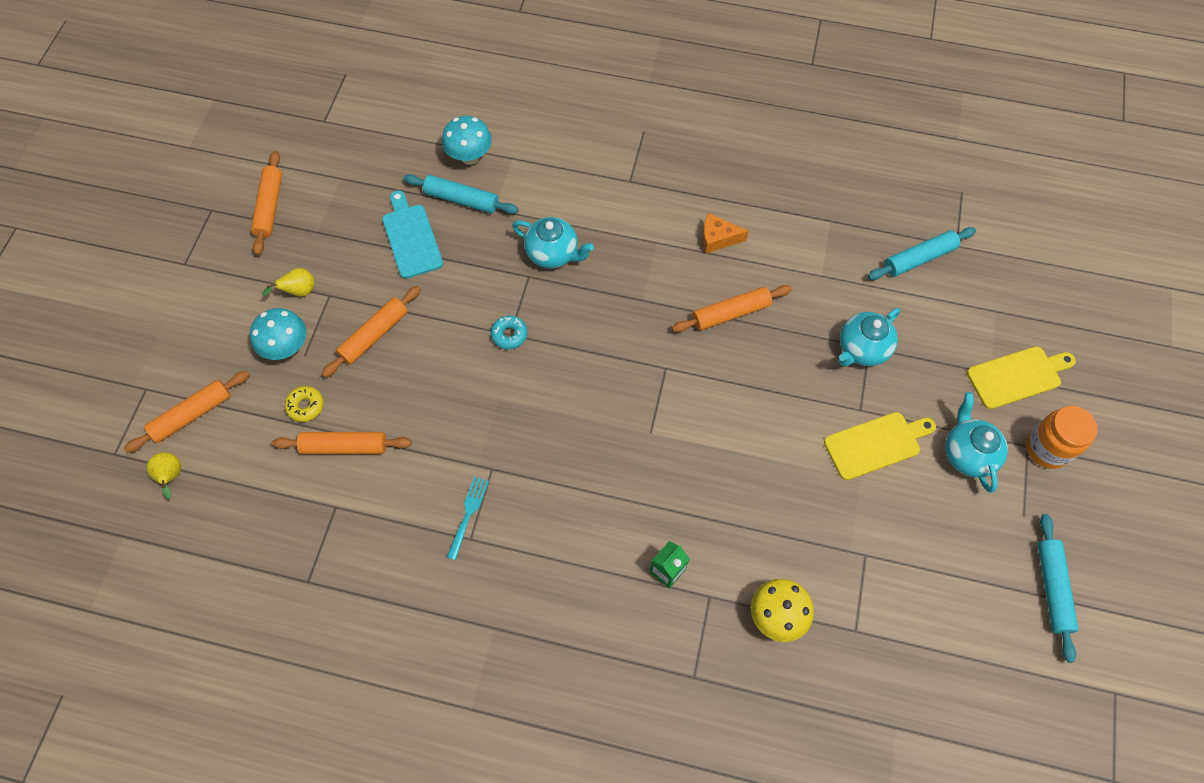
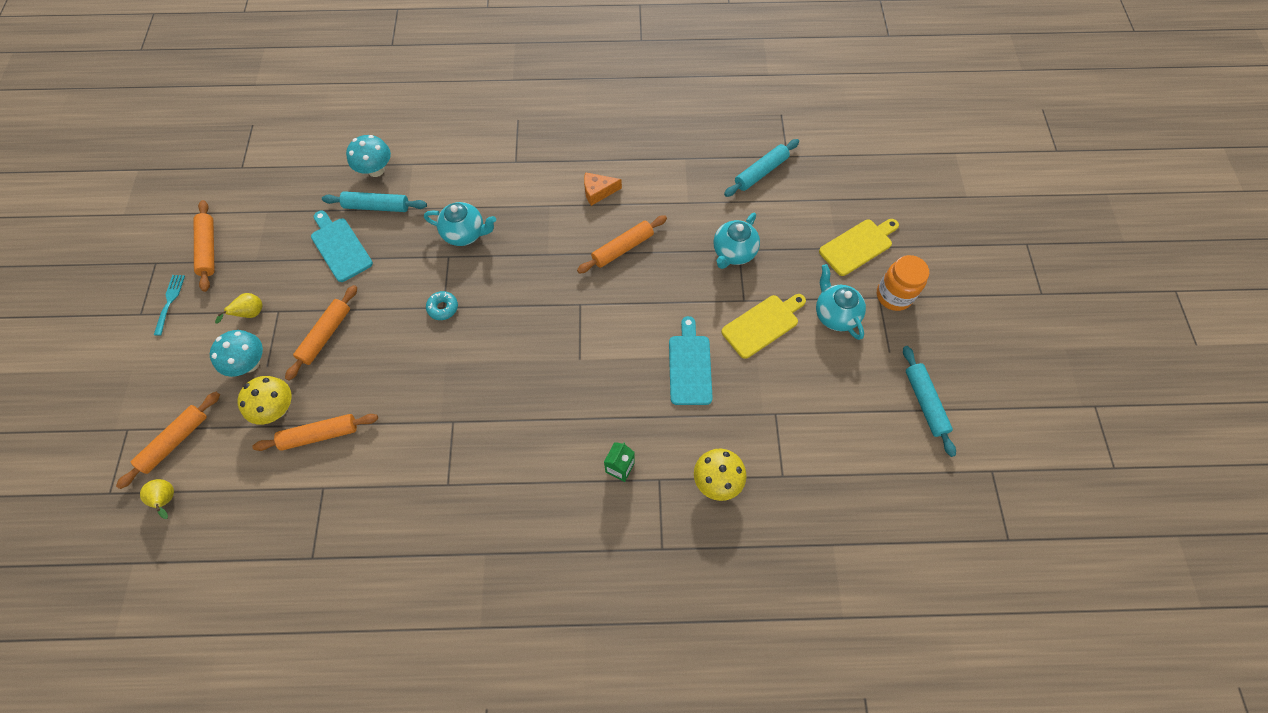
camera: 15 degrees left, 0 degrees up
yellow donut [285,386,324,422] -> yellow mushroom [237,376,292,425]
turquoise fork [447,476,489,560] -> turquoise fork moved to [154,275,185,336]
none -> turquoise cutting board [669,316,713,405]

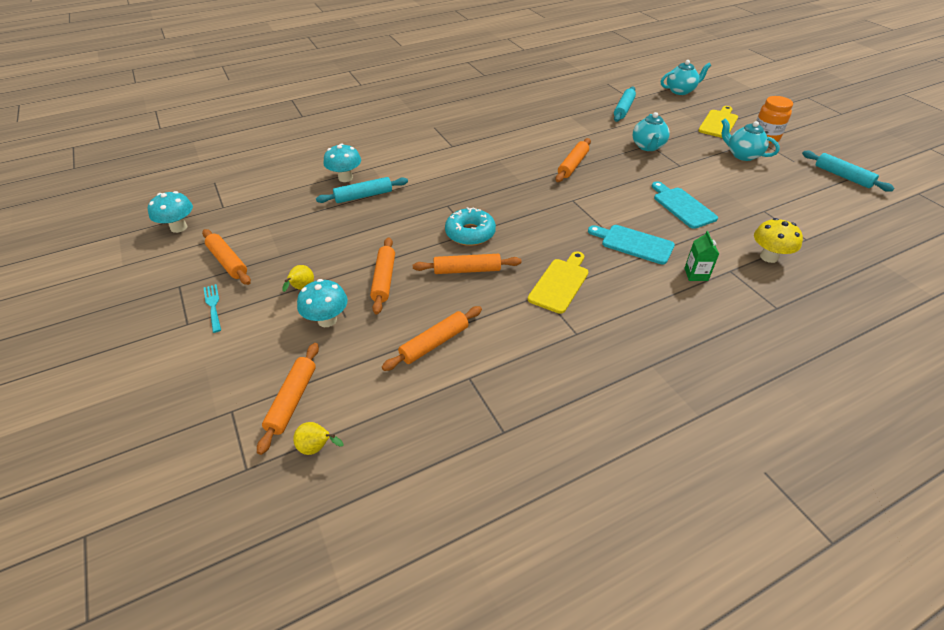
camera: 25 degrees left, 20 degrees down
yellow mushroom [237,376,292,425] -> none
turquoise cutting board [311,211,373,282] -> turquoise cutting board moved to [588,225,675,265]
turquoise teapot [424,202,496,246] -> turquoise teapot moved to [661,60,711,95]
turquoise donut [426,291,458,320] -> turquoise donut [445,207,496,246], size x1.78
orange cheese [584,172,622,206] -> none
yellow cutting board [721,294,806,359] -> yellow cutting board moved to [528,251,588,314]
none -> turquoise mushroom [148,191,193,233]
none -> orange rolling pin [413,254,521,274]

